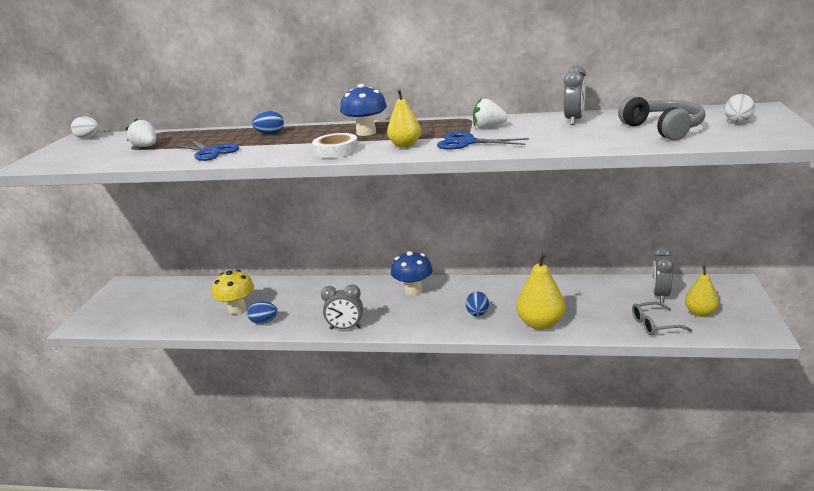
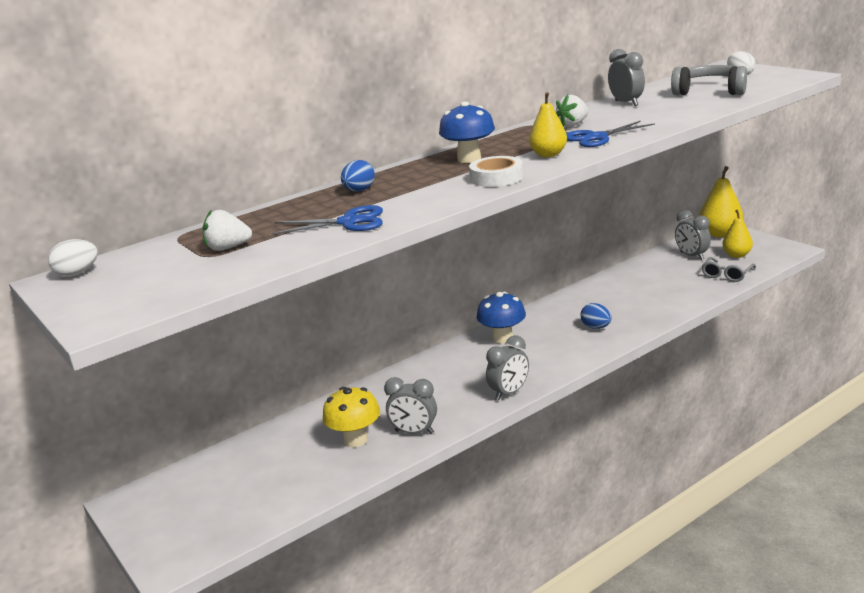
camera: 45 degrees left, 0 degrees up
blue egg [247,301,278,324] -> grey clock [384,377,437,434]
yellow pear [516,253,565,330] -> yellow pear moved to [699,166,743,237]

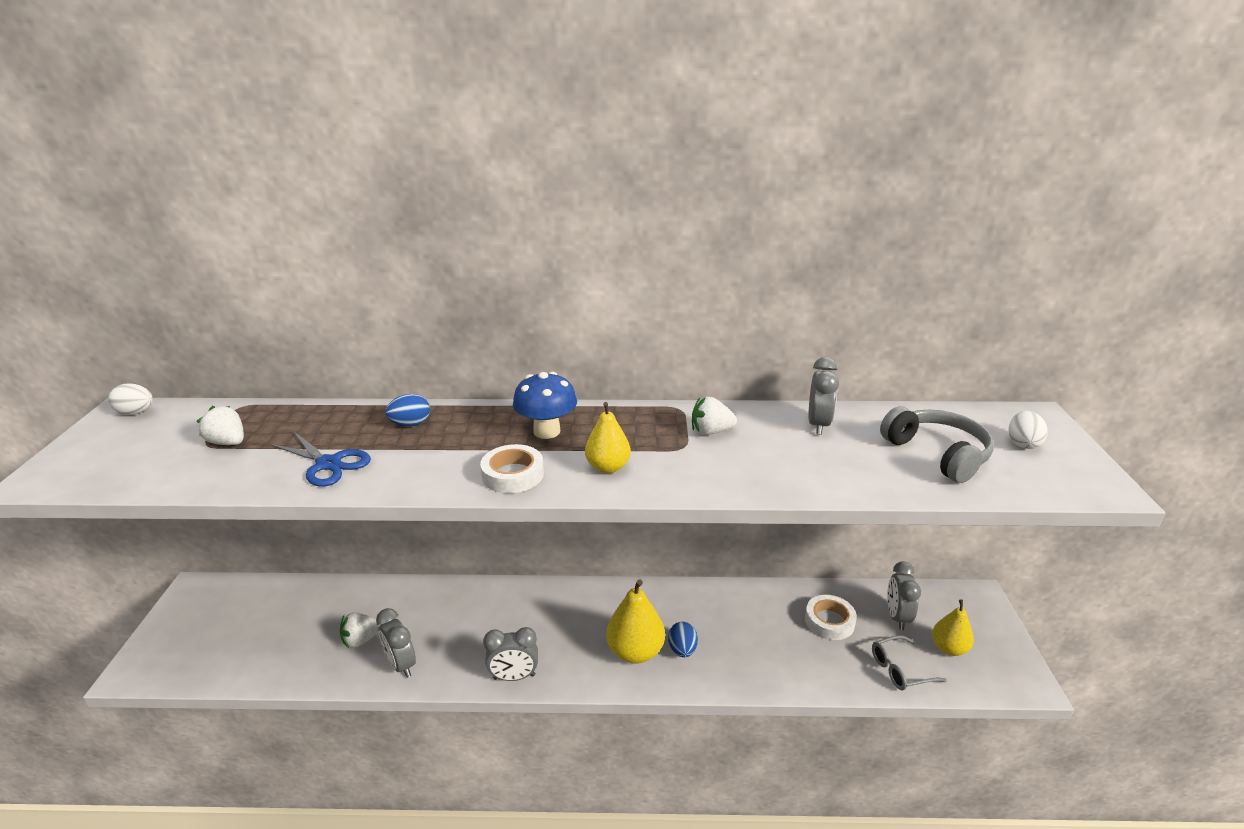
camera: 35 degrees right, 5 degrees up
yellow mushroom [323,387,380,447] -> white strawberry [340,612,381,648]
blue mushroom [477,292,526,344] -> none
blue scissors [566,121,655,147] -> none
yellow pear [699,166,743,237] -> yellow pear moved to [606,579,665,664]
none -> white tape [805,595,857,640]

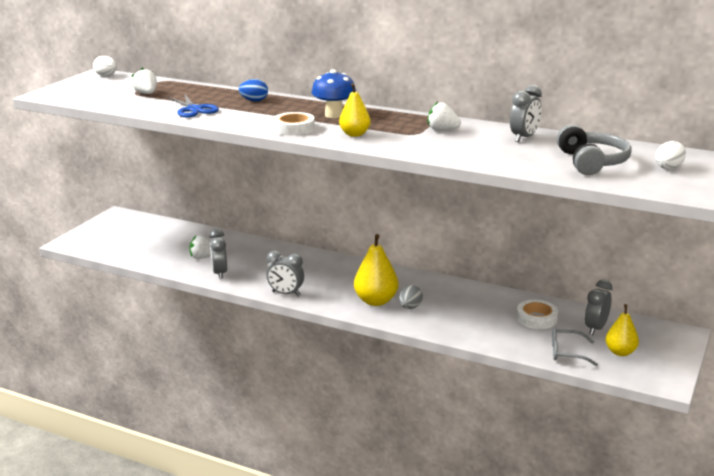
camera: 25 degrees right, 5 degrees down
blue egg [668,622,698,657] -> grey egg [399,285,423,309]

